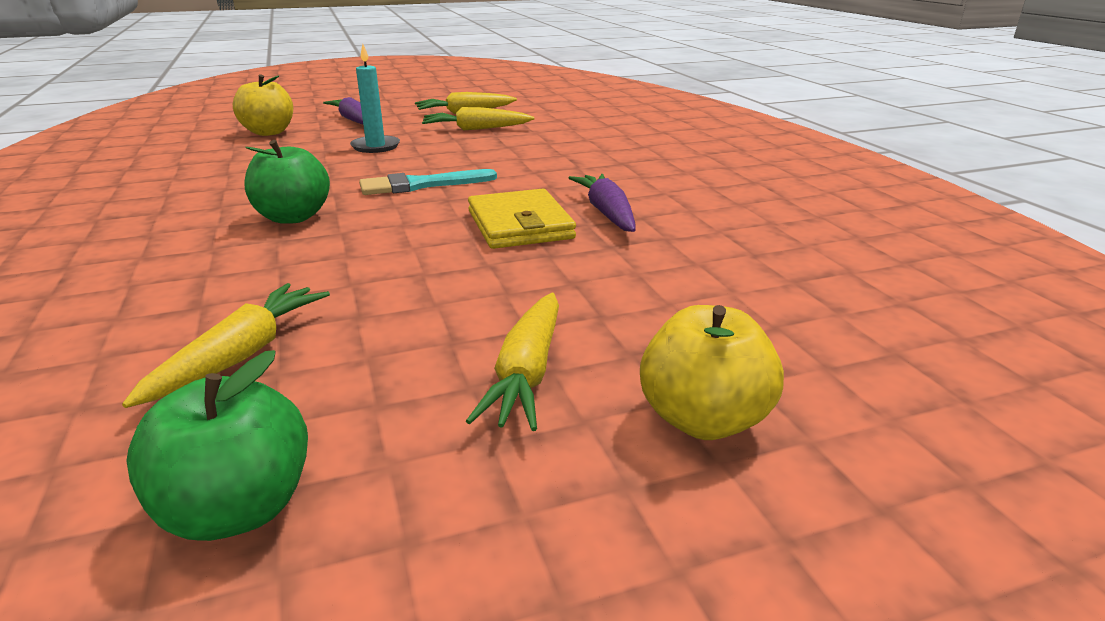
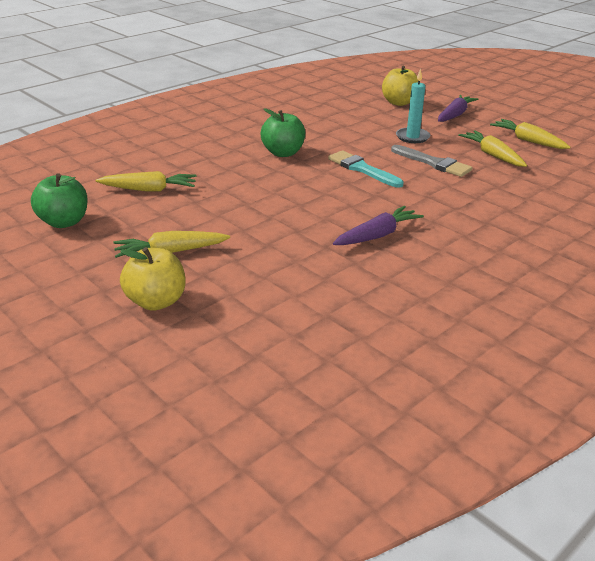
camera: 65 degrees right, 5 degrees up
yellow wallet [468,189,576,249] -> none
none -> grey brush [391,145,472,177]

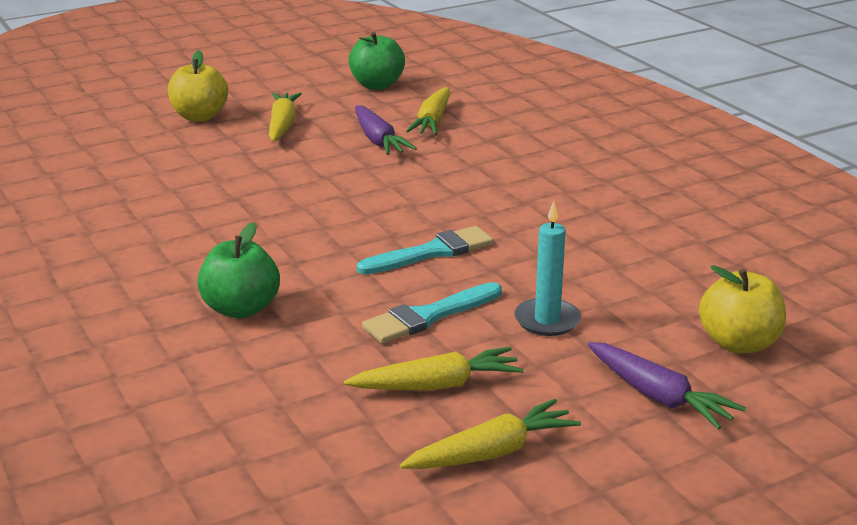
camera: 105 degrees right, 5 degrees down
green apple [261,108,305,157] -> green apple moved to [197,222,280,318]
purple carrot [333,206,424,245] -> purple carrot moved to [355,105,417,155]
grey brush [391,145,472,177] -> turquoise brush [362,282,502,344]

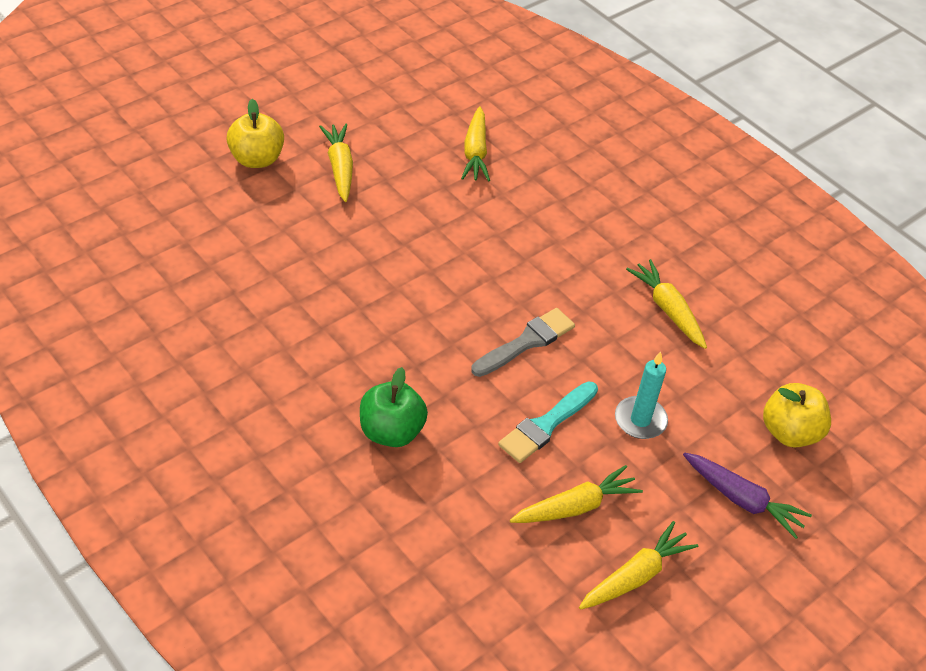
camera: 15 degrees left, 20 degrees up
green apple [349,32,405,90] -> none
purple carrot [355,105,417,155] -> none
turquoise brush [357,226,493,274] -> grey brush [471,308,575,377]
none -> yellow carrot [626,259,707,349]

